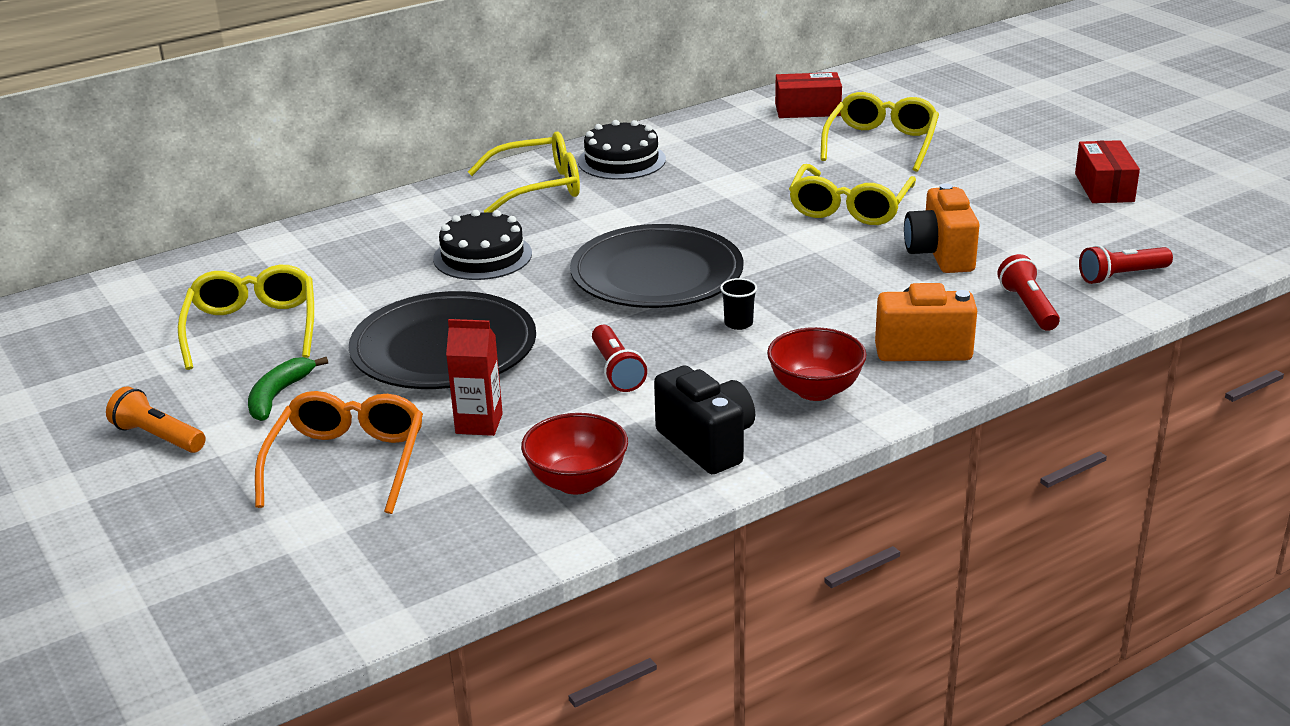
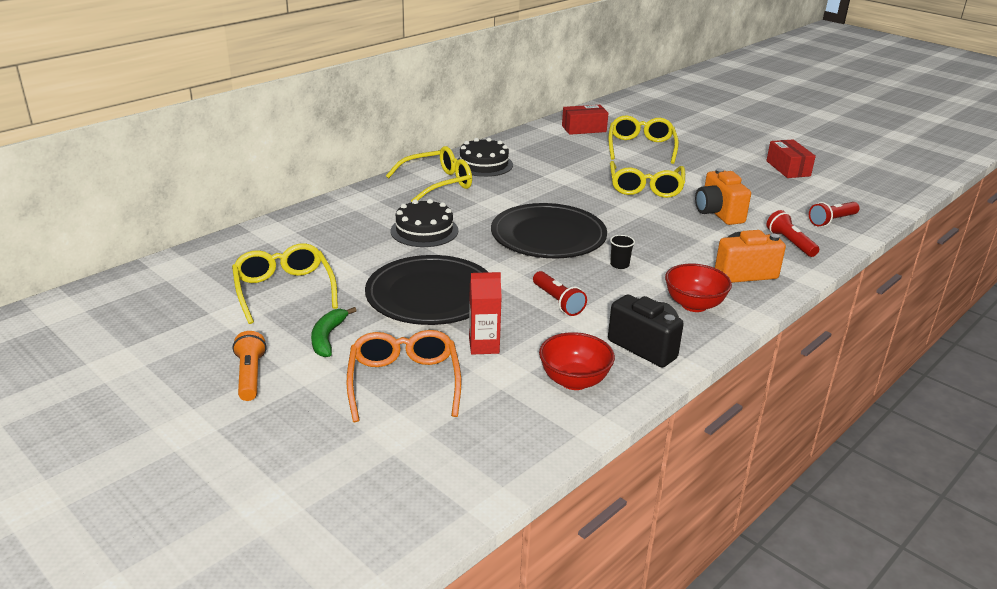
camera: 15 degrees left, 0 degrees up
orange flashlight [106,387,206,453] -> orange flashlight turned 60 degrees clockwise [232,331,267,401]

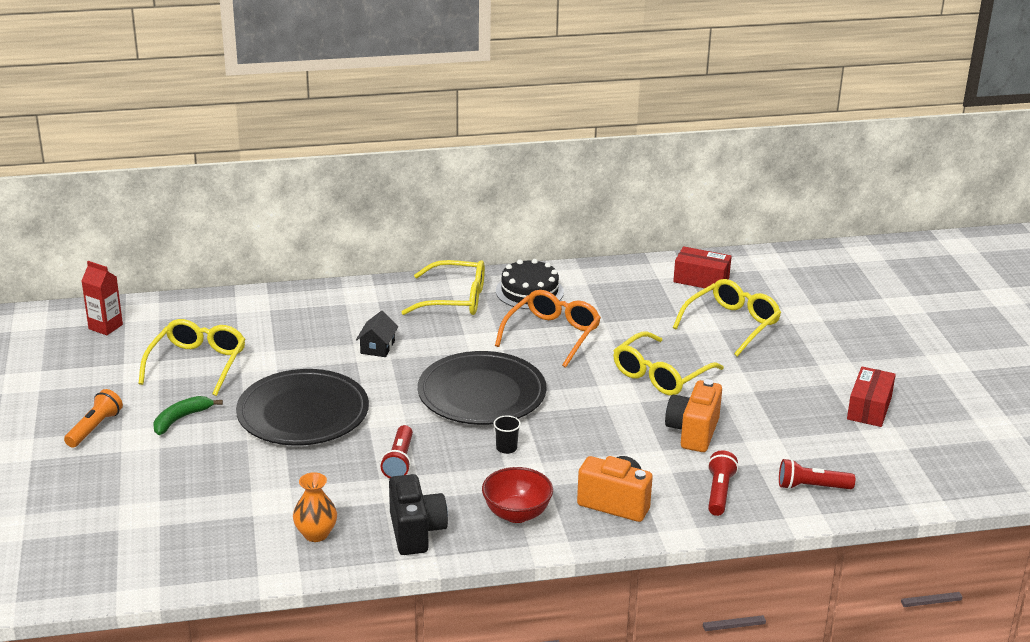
camera: 35 degrees right, 0 degrees up
orange glasses [346,330,461,422] -> orange glasses moved to [495,290,601,368]
black cake [390,199,459,247] -> black house [356,311,398,357]
red carton [469,272,502,355] -> red carton moved to [82,261,123,335]
red bowl [539,332,615,390] -> orange vase [293,472,337,542]

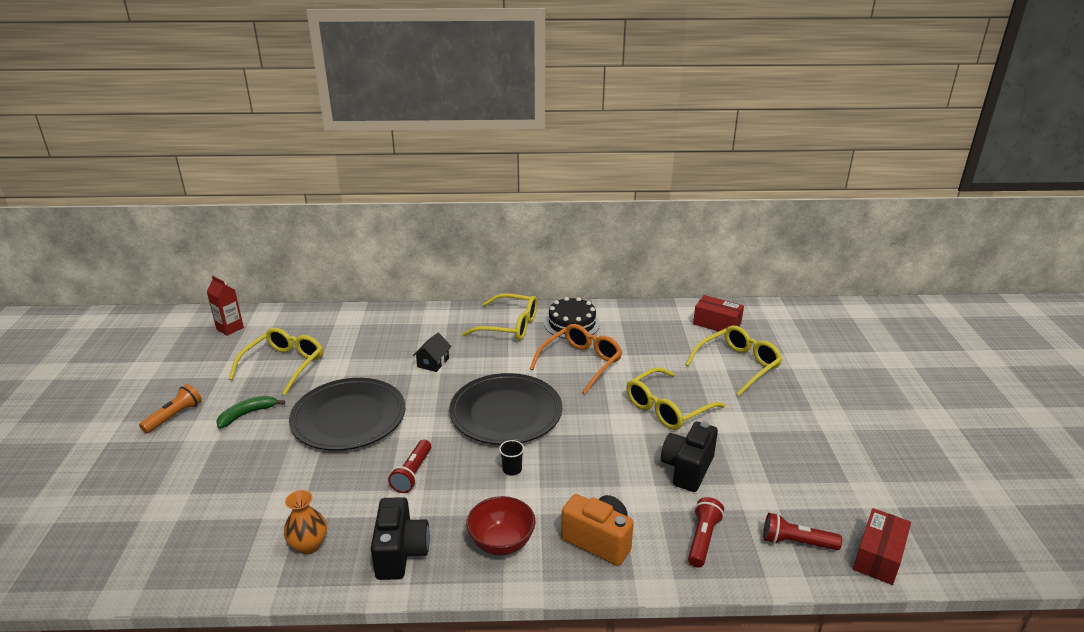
camera: 10 degrees right, 0 degrees up
orange camera [665,379,722,452] -> black camera [661,422,718,492]
red box [847,366,896,427] -> red box moved to [853,508,911,585]

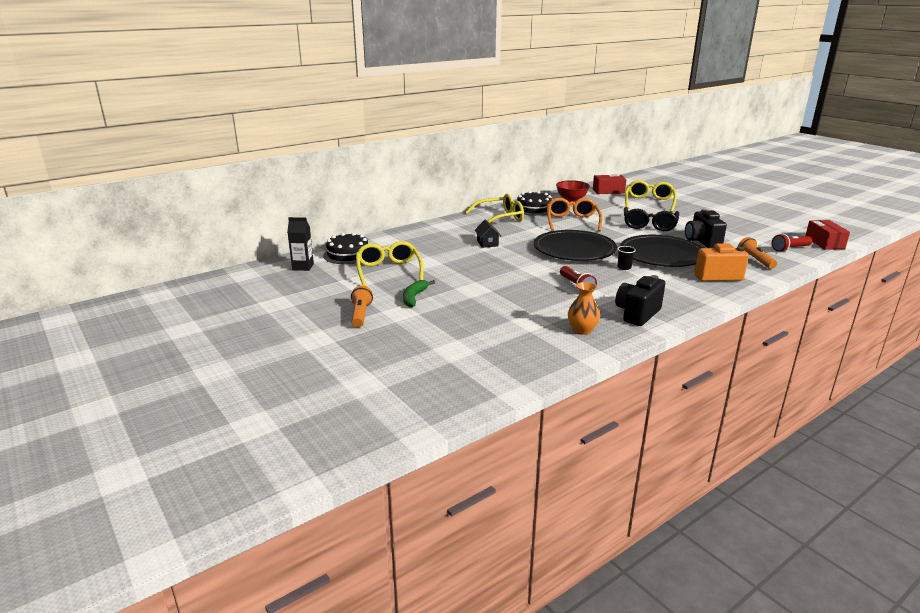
camera: 35 degrees left, 5 degrees down
red carton [207,276,244,336] -> black carton [287,217,314,271]
black plate [289,378,406,451] -> black plate moved to [620,235,703,267]
black camera [371,497,430,580] -> black camera turned 105 degrees counterclockwise [615,275,665,326]
red bowl [466,496,536,555] -> red bowl moved to [556,180,590,202]
yellow glasses [626,367,725,430] -> black glasses [624,207,679,231]
red flashlight [688,497,724,567] -> orange flashlight [738,237,777,269]
none -> black cake [323,232,368,264]

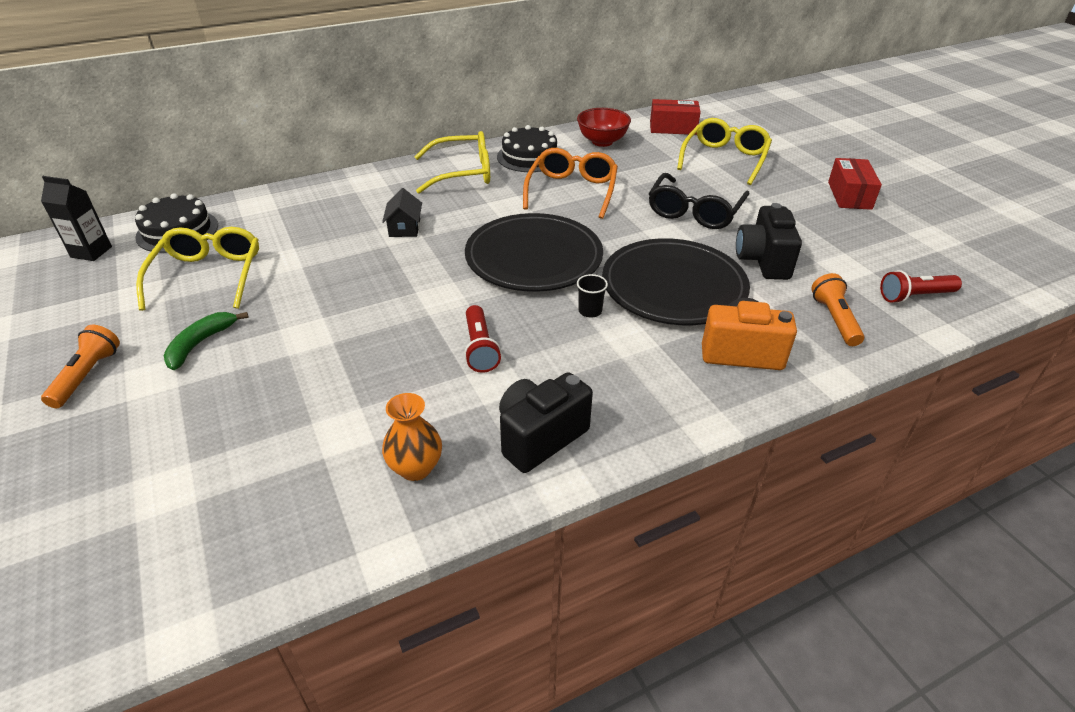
camera: 10 degrees right, 15 degrees up
red box [805,220,850,250] -> red box moved to [828,158,882,210]

